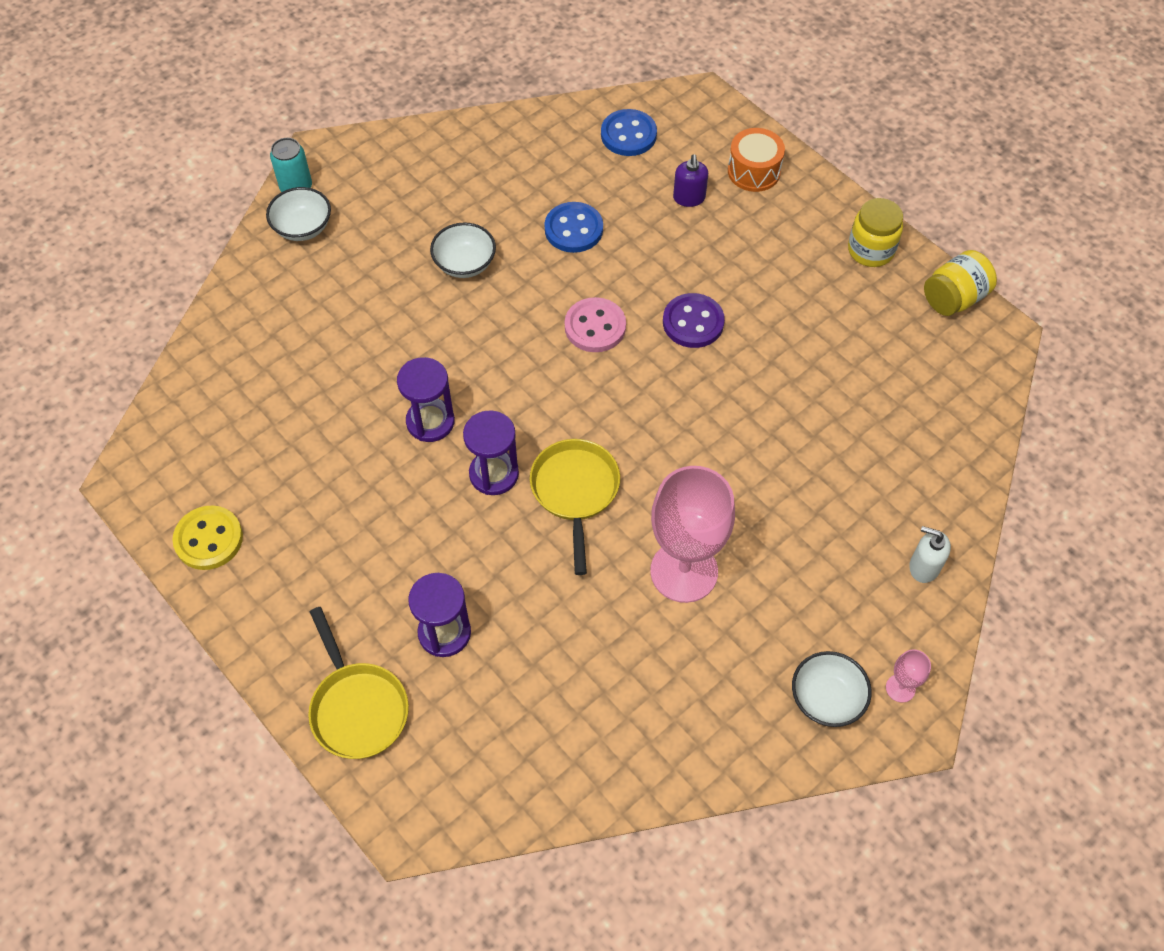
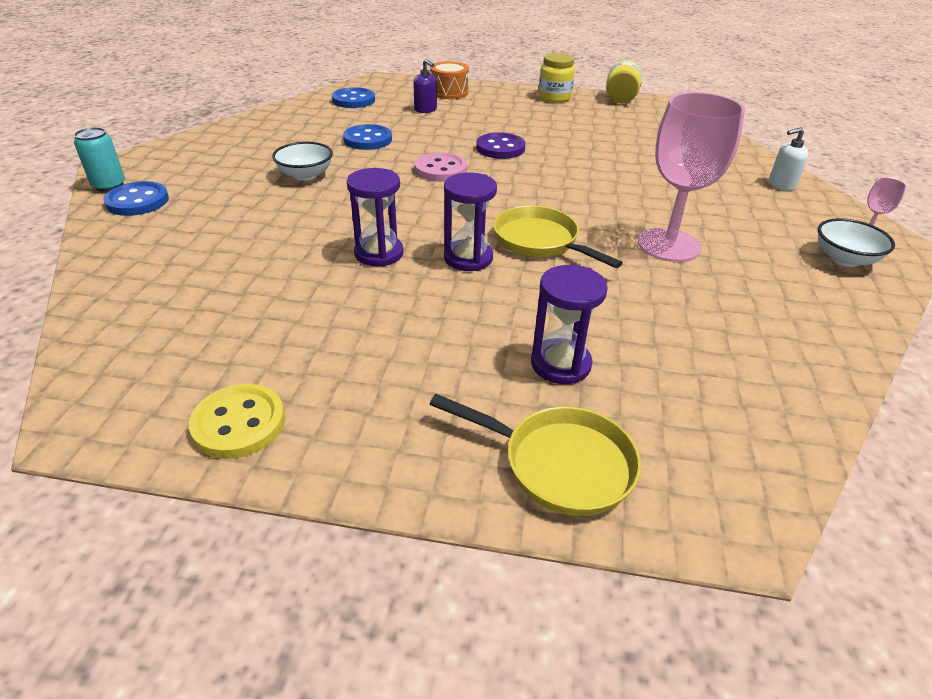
camera: 40 degrees left, 20 degrees down
white bowl [266,187,331,241] -> blue button [103,181,169,216]

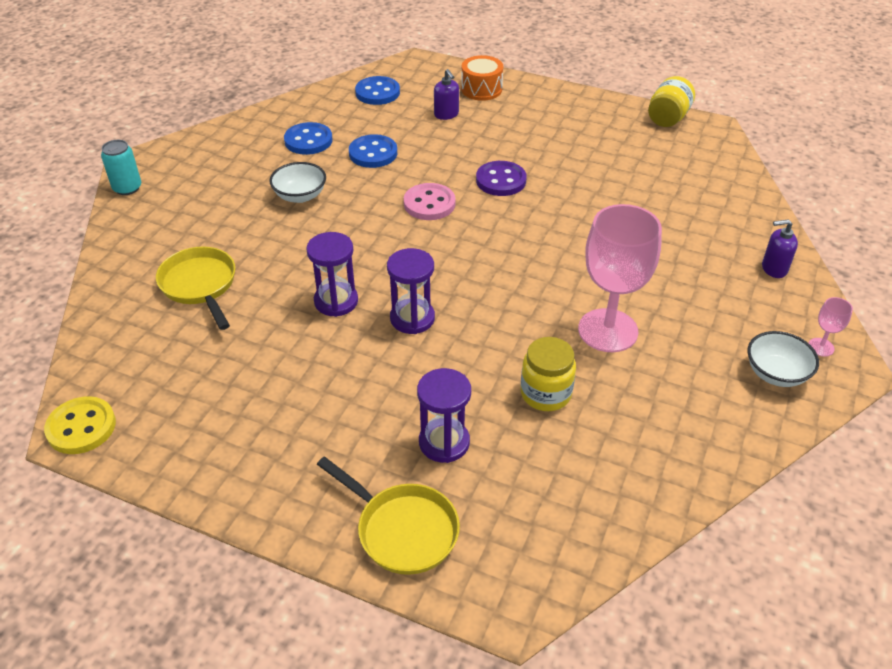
camera: 15 degrees right, 5 degrees up
blue button [103,181,169,216] -> blue button moved to [284,122,332,155]
yellow button [189,384,285,459] -> yellow button moved to [44,396,116,454]
yellow pan [493,206,623,268] -> yellow pan moved to [156,247,235,330]
yellow jar [538,53,575,103] -> yellow jar moved to [521,337,576,411]
white soap dispenser [769,127,809,191] -> purple soap dispenser [762,219,798,278]

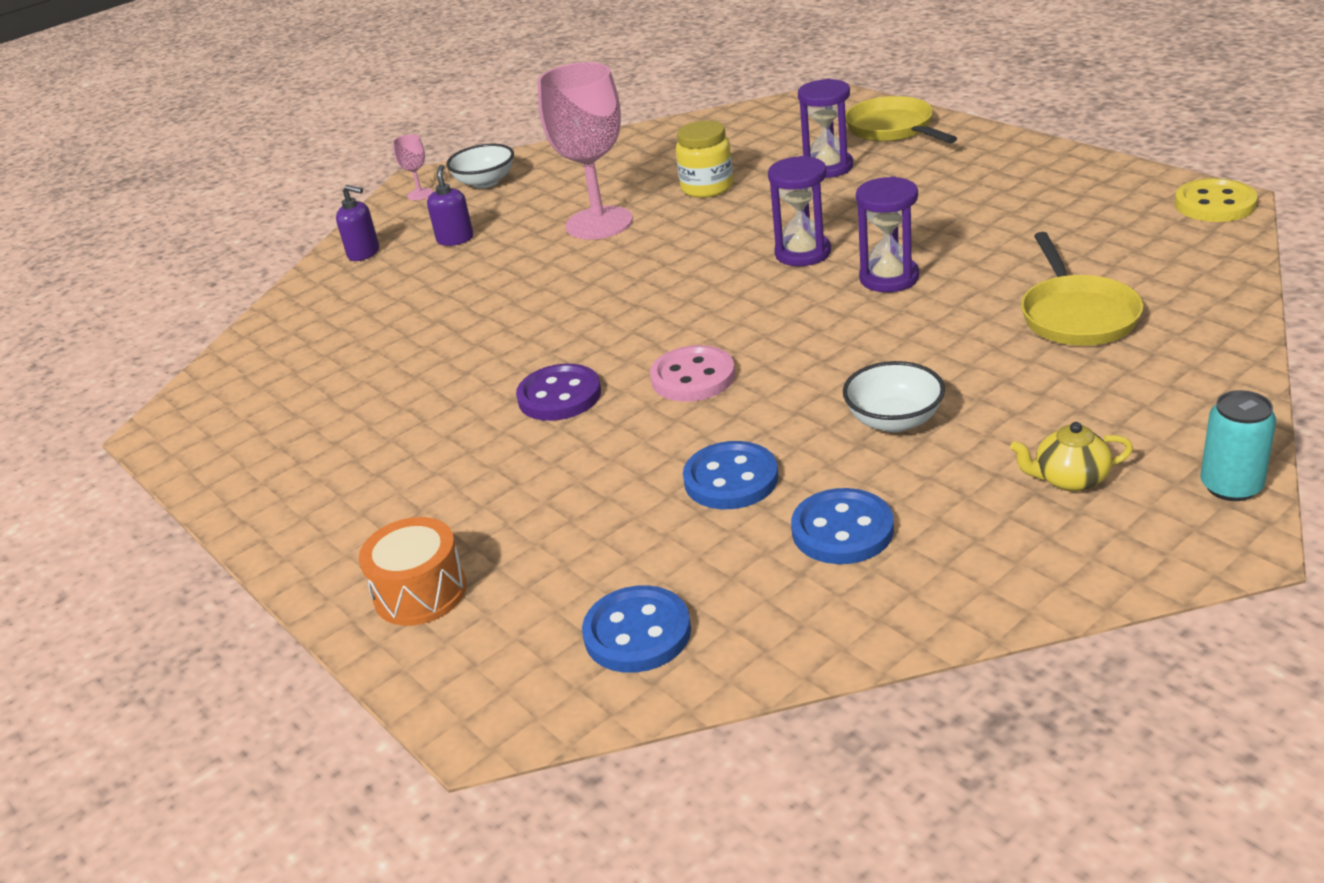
camera: 150 degrees left, 10 degrees down
purple soap dispenser [434,69,459,120] -> purple soap dispenser moved to [427,165,473,246]
yellow jar [648,76,695,127] -> none
none -> yellow teapot [1010,422,1133,492]

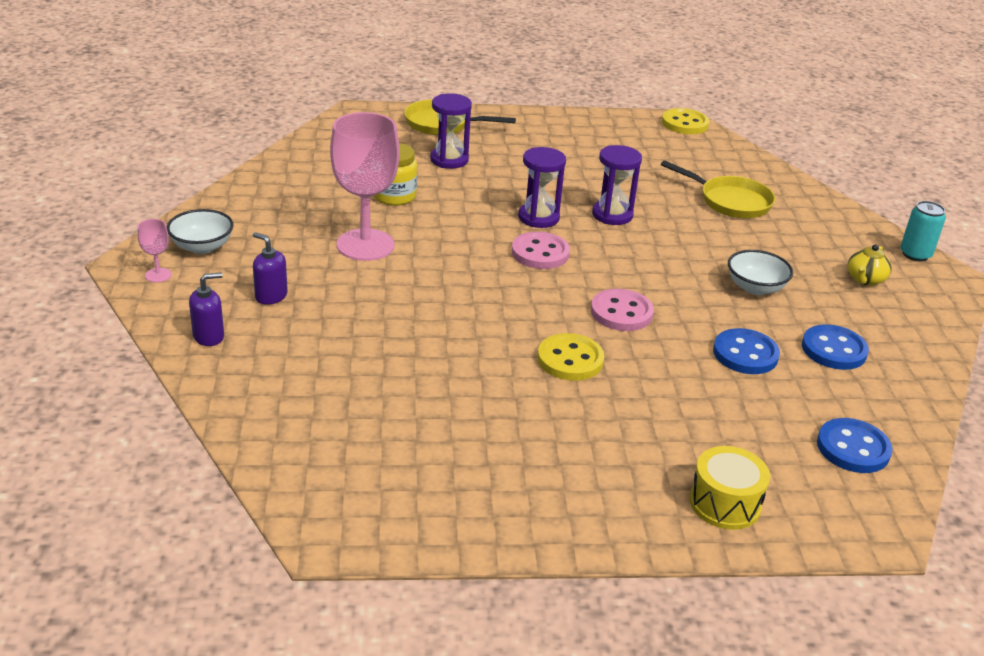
camera: 60 degrees left, 0 degrees up
orange drum [359,517,467,626] -> yellow drum [690,446,770,530]
purple button [516,364,601,421] -> yellow button [537,333,604,381]
none -> pink button [512,232,570,269]

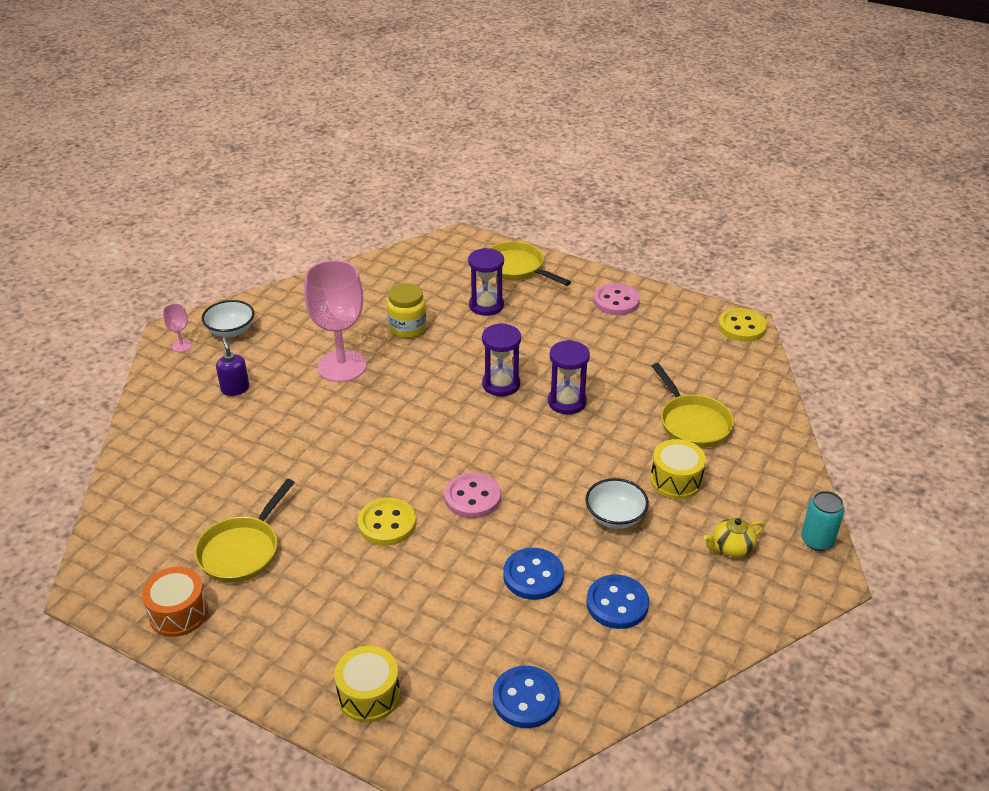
camera: 35 degrees right, 5 degrees up
purple soap dispenser [189,272,224,346] -> none
pink button [512,232,570,269] -> pink button moved to [594,283,640,315]
none -> orange drum [142,567,208,637]
none -> yellow pan [195,479,295,583]
none -> yellow drum [650,439,706,499]

